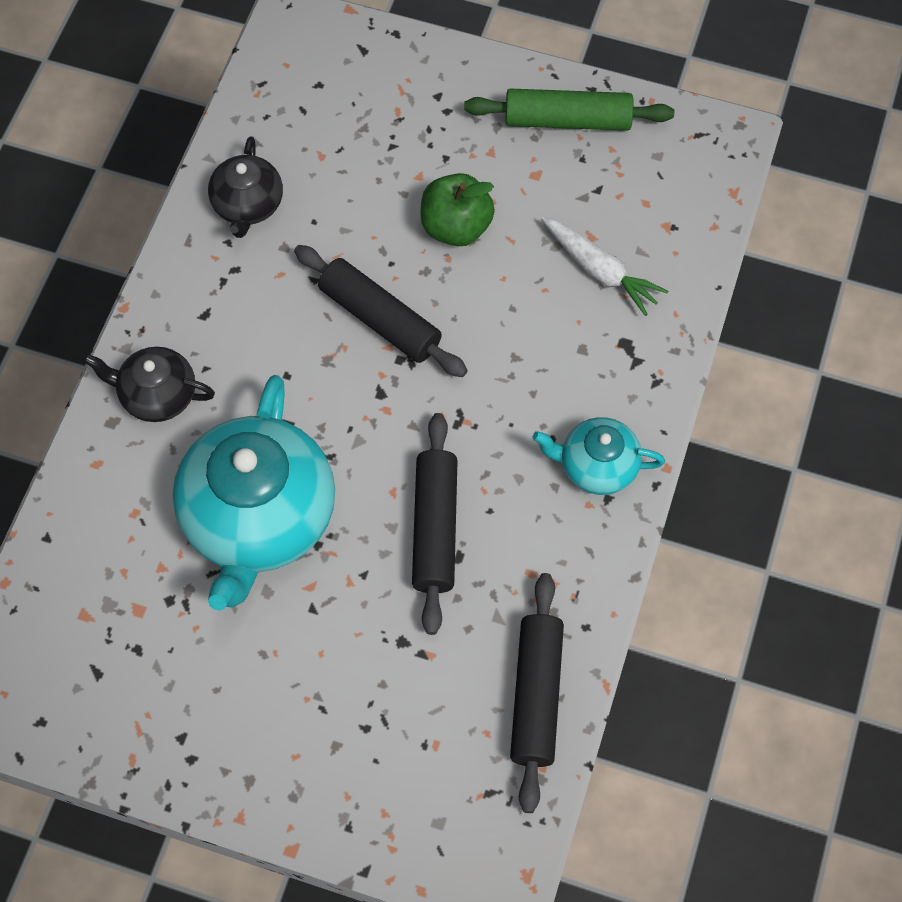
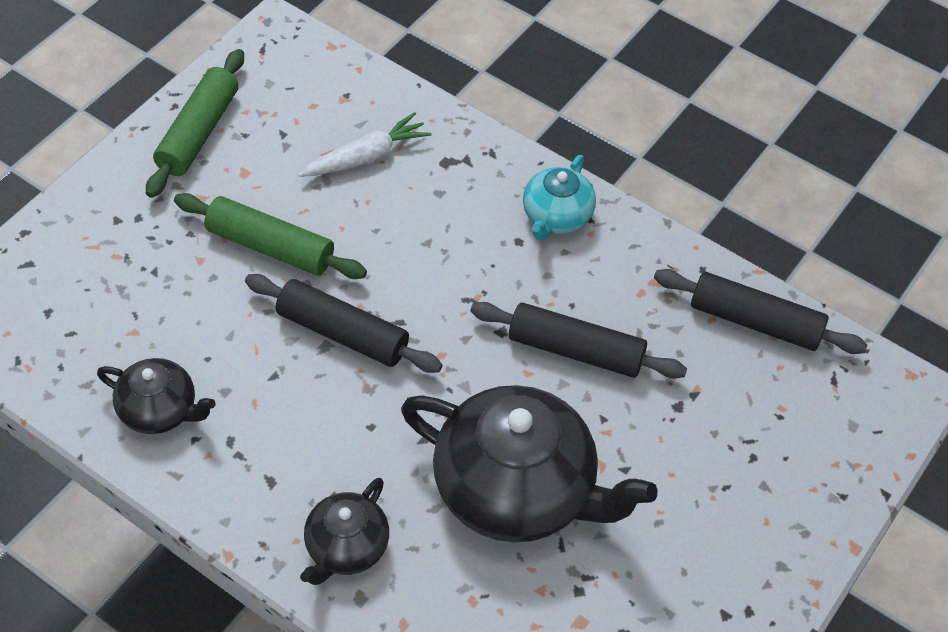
camera: 75 degrees left, 10 degrees down
turquoise teapot [173,375,335,611] -> black teapot [401,385,658,543]
black rolling pin [294,245,467,377] -> black rolling pin turned 60 degrees clockwise [245,274,443,373]
green apple [421,173,495,246] -> green rolling pin [174,193,367,279]

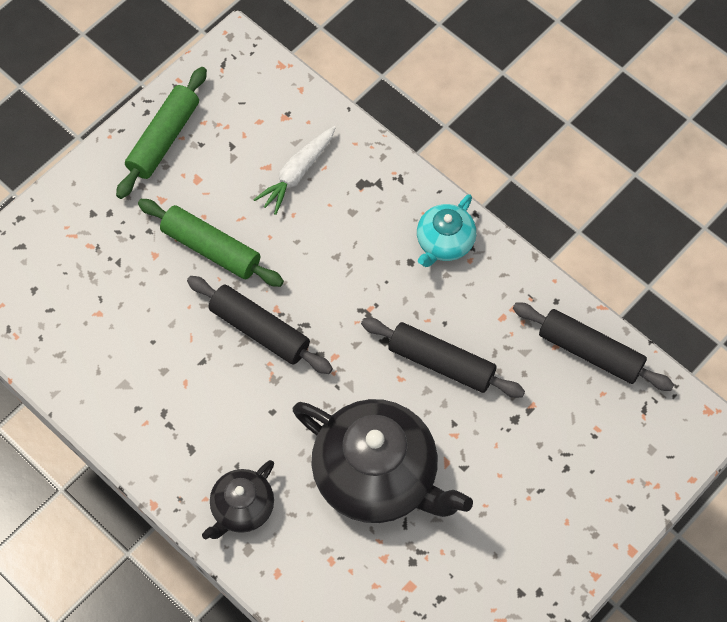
camera: 10 degrees right, 10 degrees up
black teapot [97,358,215,434] -> none
white carrot [298,112,432,177] -> white carrot turned 150 degrees clockwise [253,126,336,215]

